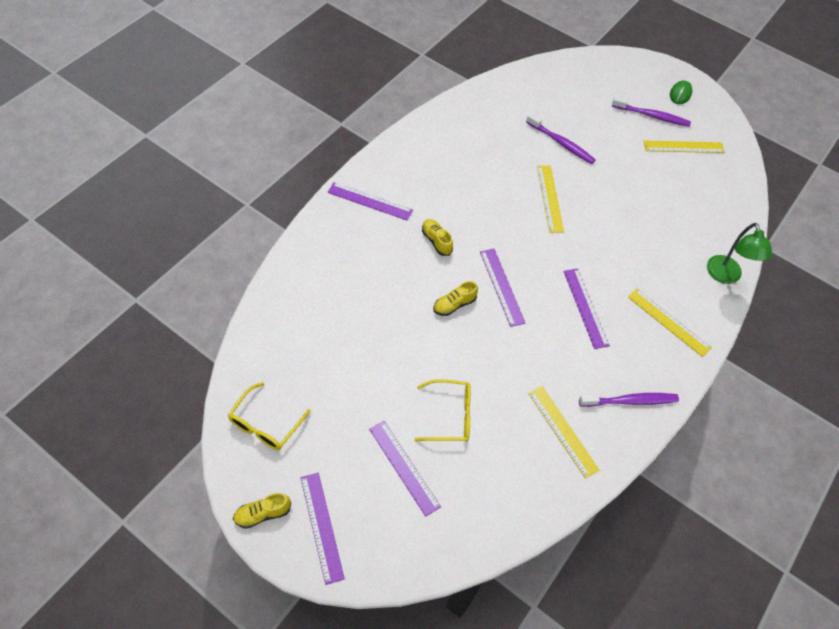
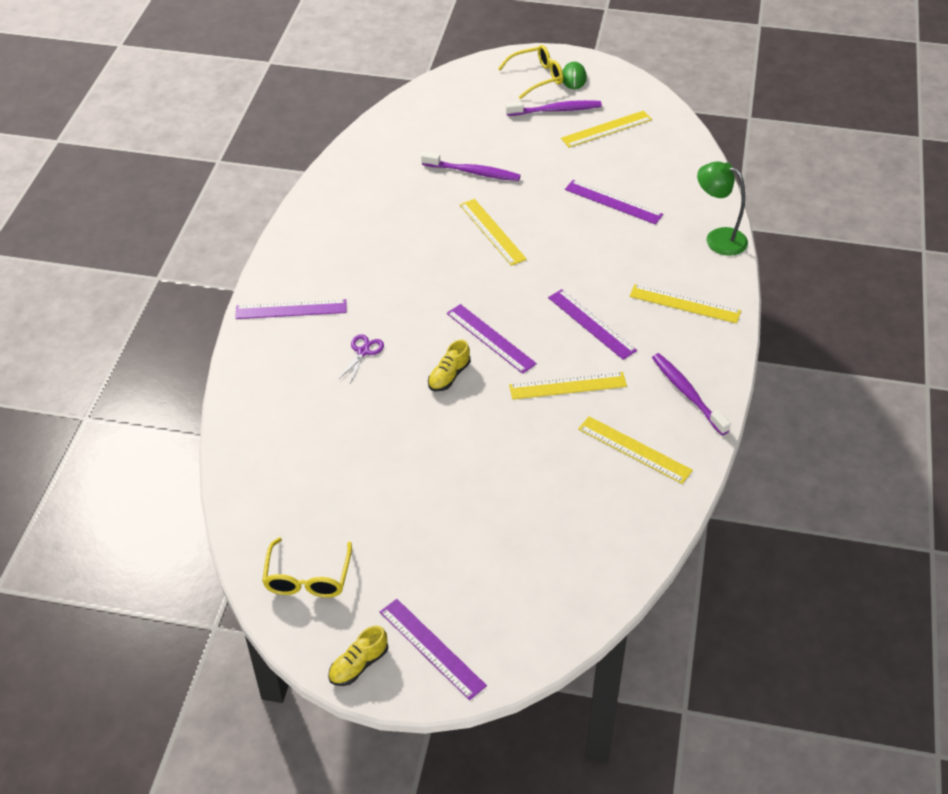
camera: 20 degrees left, 10 degrees down
purple ruler [369,421,441,517] -> purple ruler moved to [565,180,663,224]
yellow glasses [414,379,471,442] -> yellow glasses moved to [498,45,563,99]
yellow shoe [422,219,453,256] -> none
purple toothbrush [579,393,679,407] -> purple toothbrush turned 90 degrees counterclockwise [652,353,731,435]
green lamp [707,223,772,284] -> green lamp turned 150 degrees clockwise [697,161,748,256]
none -> purple scissors [338,334,384,383]
none -> yellow ruler [509,372,627,400]

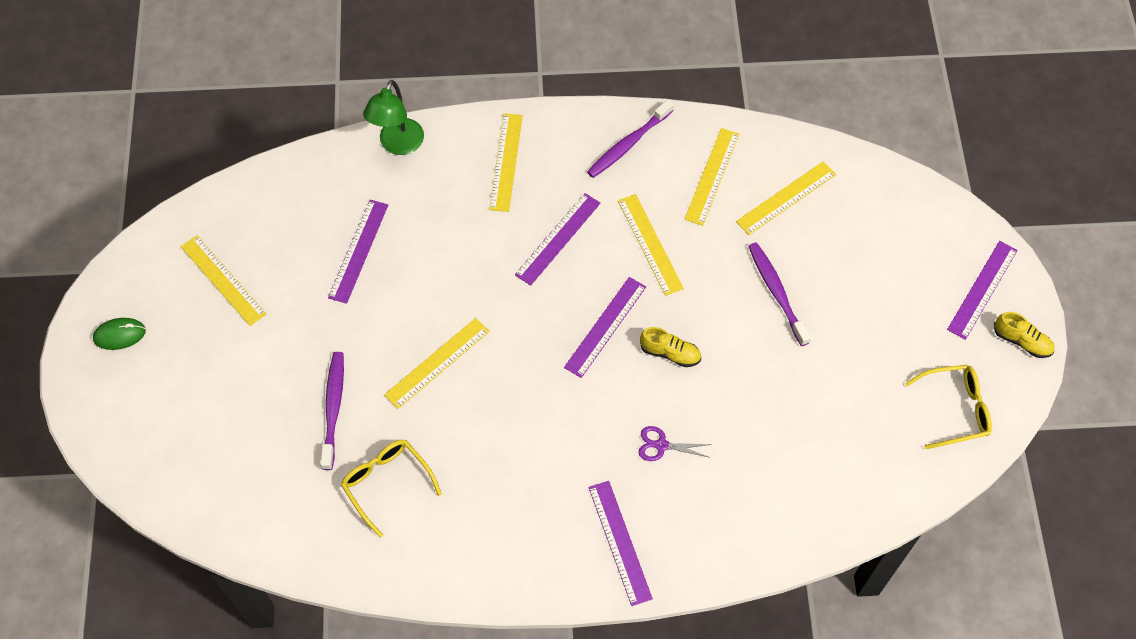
camera: 105 degrees left, 15 degrees up
yellow glasses [498,45,563,99] -> yellow glasses moved to [341,440,442,538]
purple toothbrush [506,100,602,116] -> purple toothbrush moved to [748,242,811,346]
none -> yellow ruler [736,161,836,235]

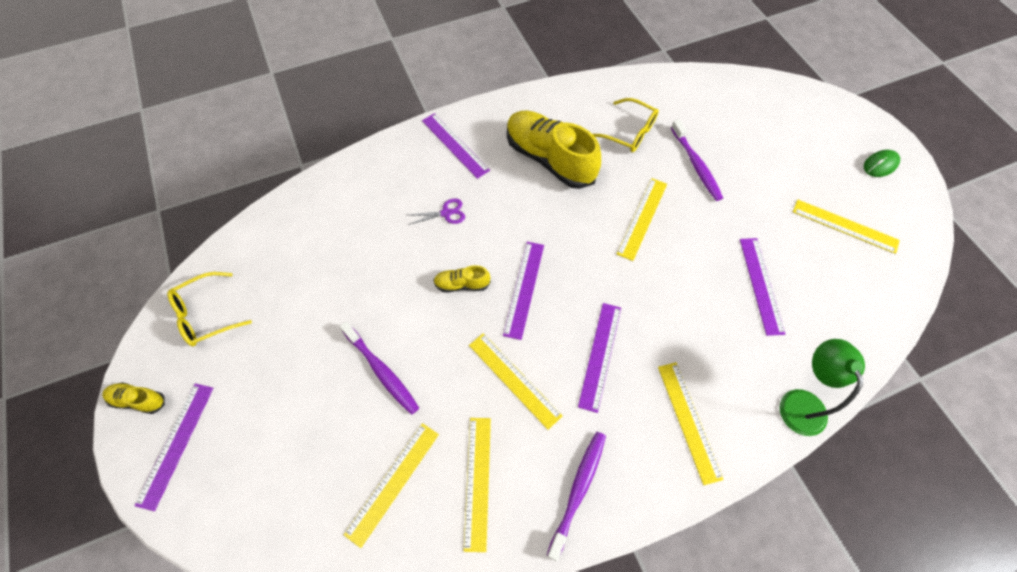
camera: 160 degrees right, 0 degrees up
none -> yellow shoe [507,110,601,189]

